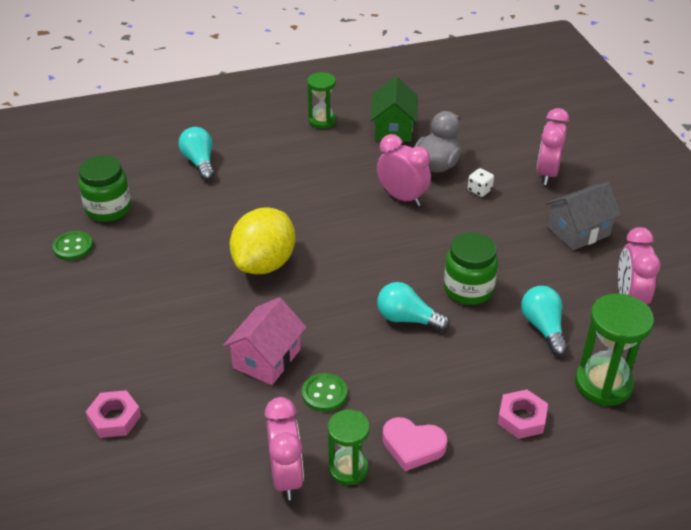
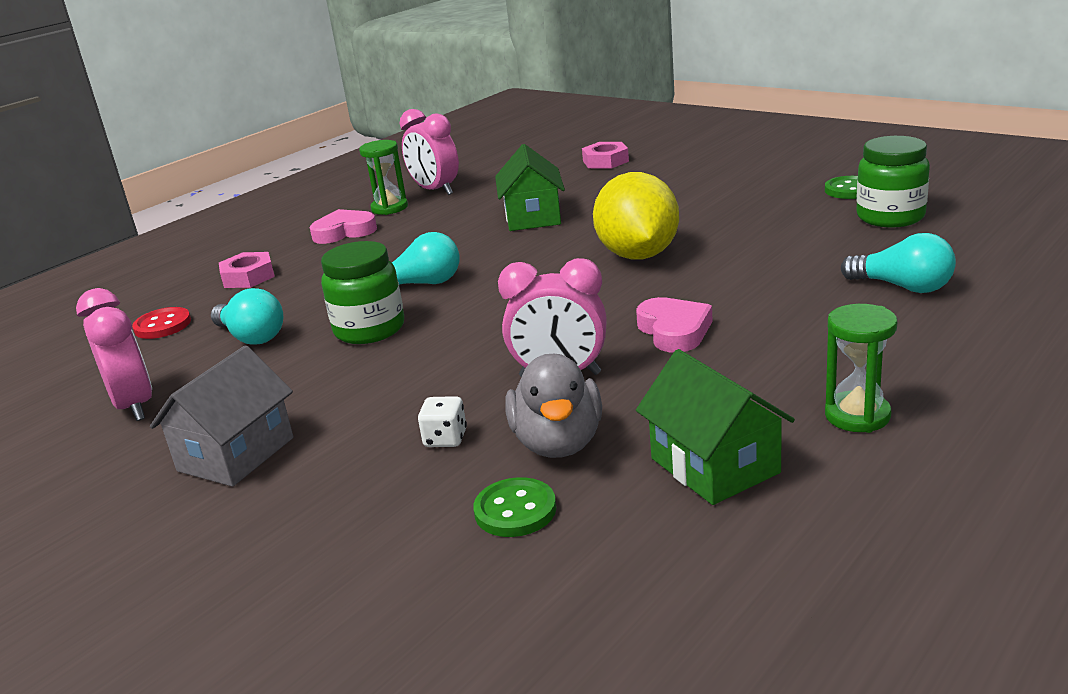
camera: 150 degrees right, 15 degrees down
pink house [223,297,306,385] -> green house [495,144,565,231]
green button [302,373,347,412] -> green button moved to [473,477,556,537]
pink clock [537,108,569,185] -> none
green hourglass [575,293,654,406] -> red button [132,307,191,339]
none -> pink heart [636,297,713,352]

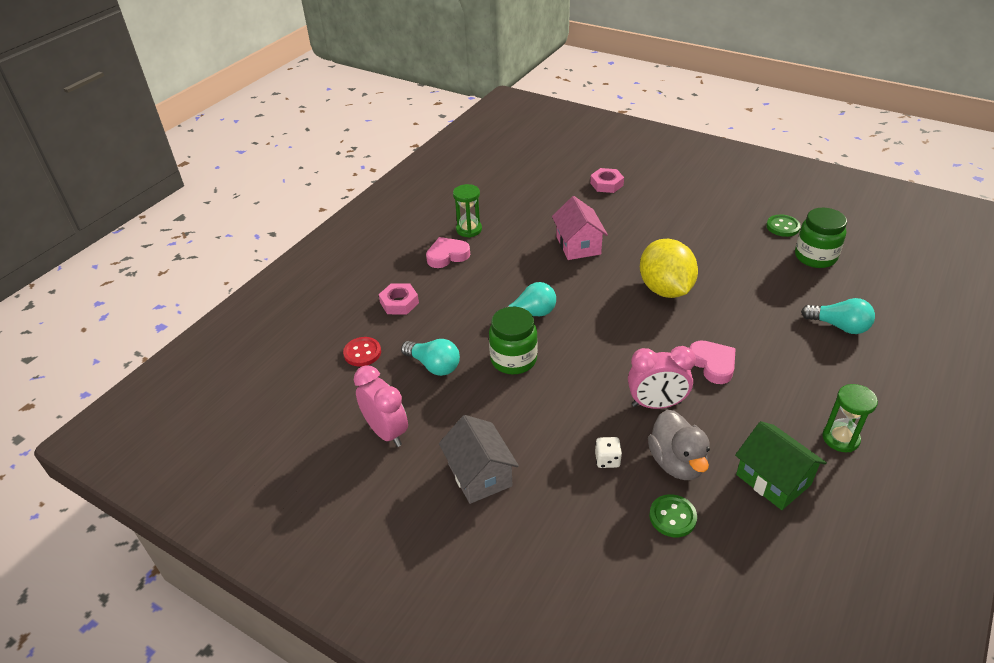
camera: 10 degrees left, 15 degrees up
grey house [150,346,293,487] -> grey house turned 45 degrees counterclockwise [439,415,519,504]
pink clock [400,109,459,195] -> none
green house [495,144,565,231] -> pink house [552,196,608,260]

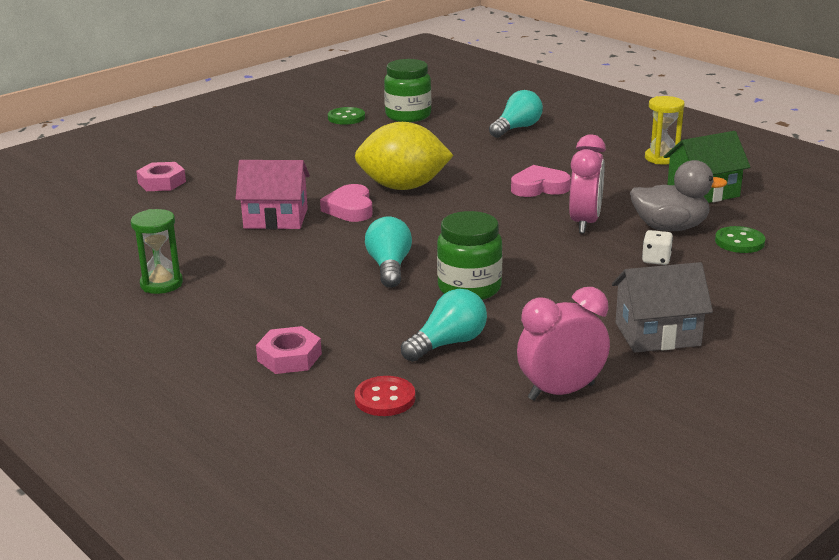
camera: 75 degrees left, 15 degrees down
pink heart [426,237,470,268] -> pink heart moved to [320,184,373,222]
green hourglass [822,384,878,452] -> yellow hourglass [645,96,685,165]

